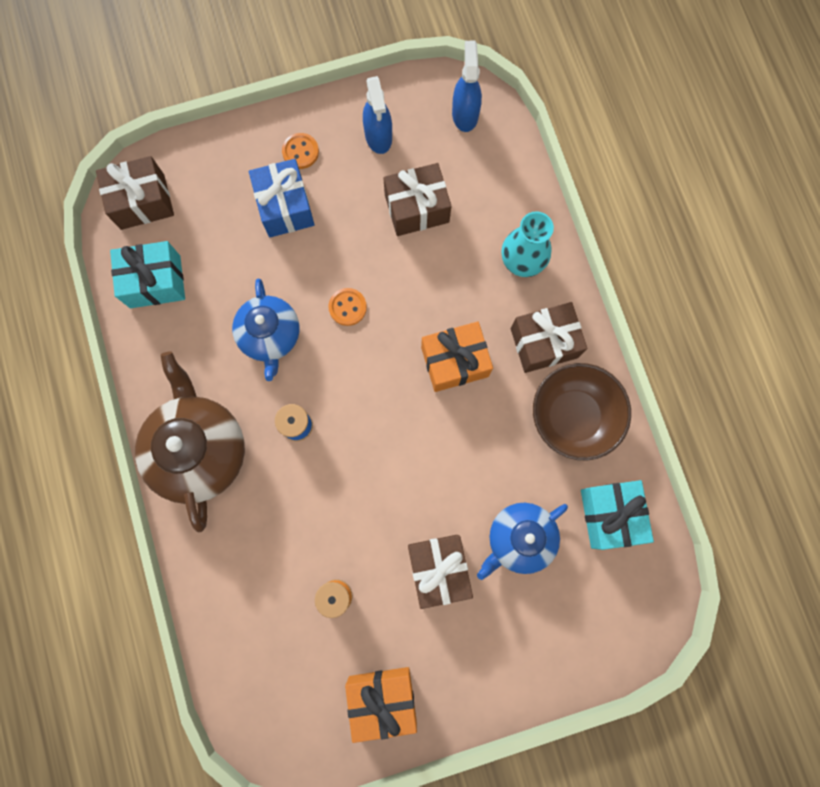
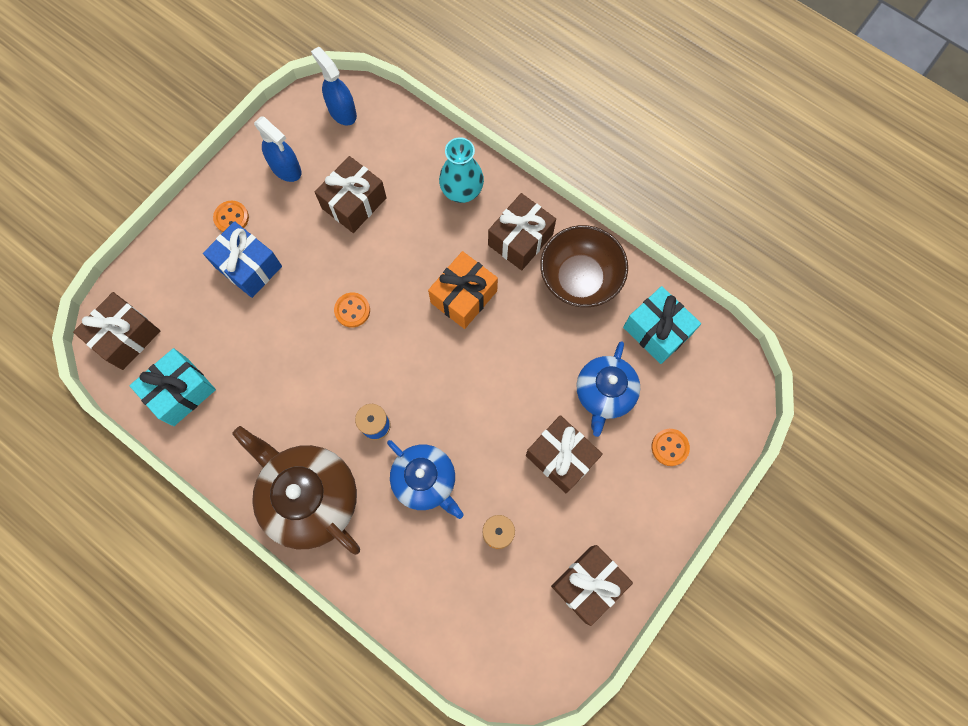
camera: 35 degrees left, 5 degrees down
blue teapot [232,279,300,381] -> blue teapot moved to [387,440,464,519]
orange gift [345,667,417,743] -> brown gift [551,545,633,626]
none -> orange button [652,429,690,466]

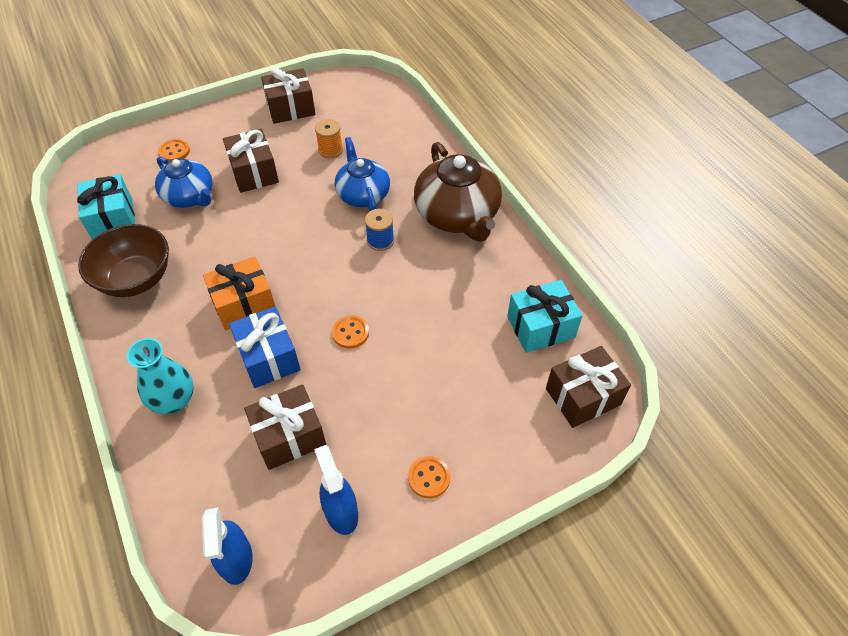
camera: 155 degrees left, 20 degrees down
blue gift [203,221,282,298] -> blue gift moved to [229,306,301,388]
brown gift [488,193,556,270] -> none
blue teapot [576,341,640,437] -> blue teapot turned 90 degrees clockwise [155,157,213,208]

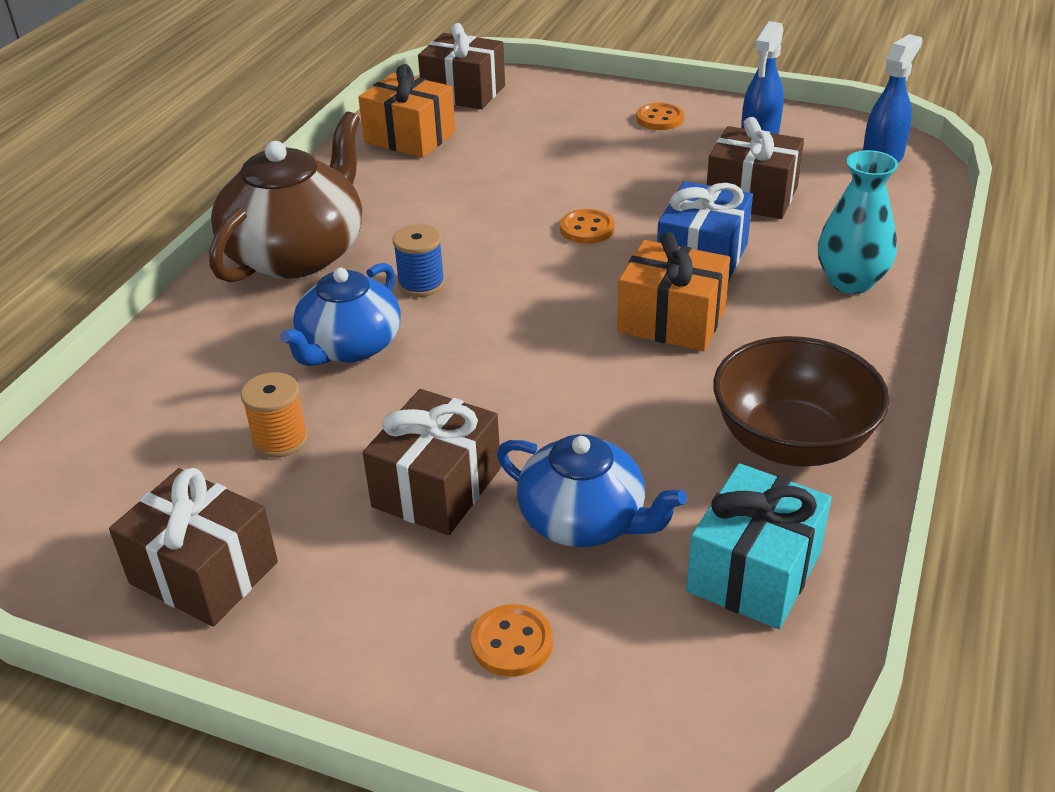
camera: 130 degrees left, 15 degrees down
blue teapot [155,157,213,208] -> blue teapot turned 120 degrees clockwise [497,434,687,547]
turquoise gift [507,280,583,353] -> orange gift [358,64,455,158]

